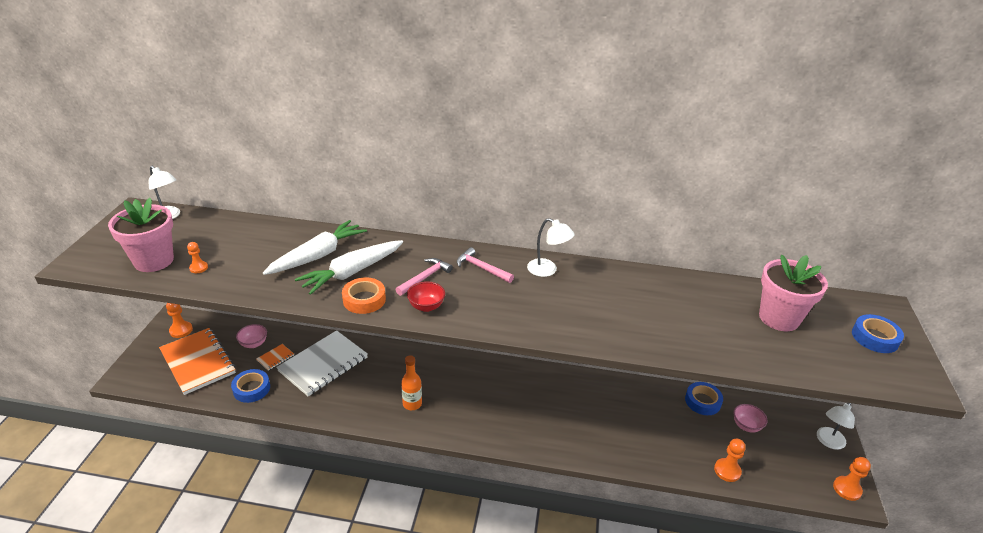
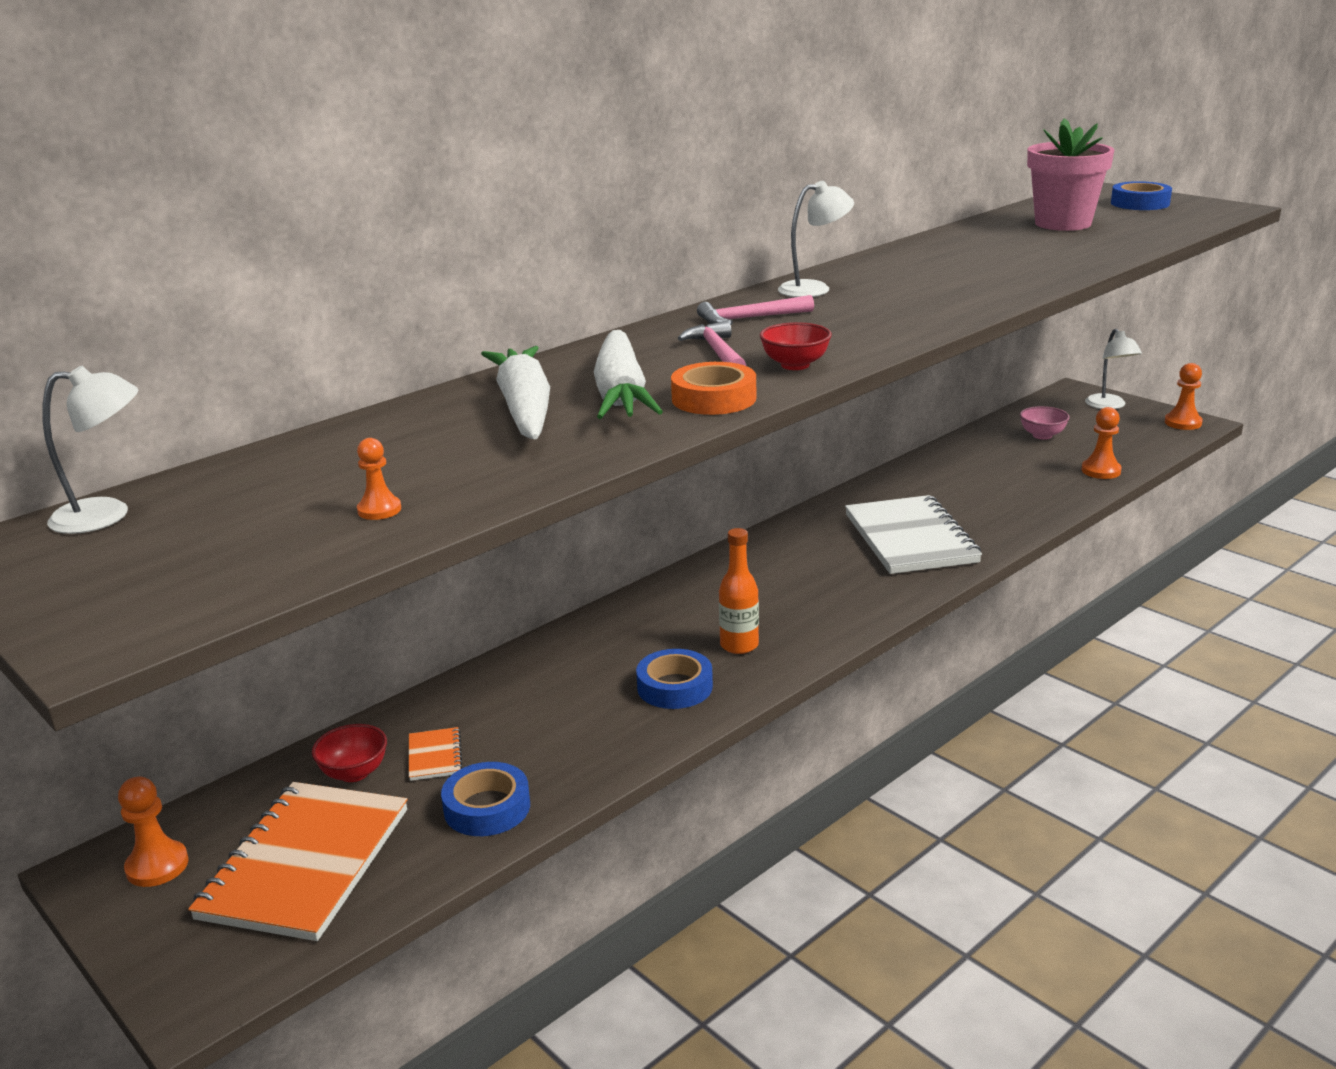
camera: 50 degrees left, 10 degrees down
pink flower pot [108,198,174,272] -> none
orange notebook [159,328,236,395] -> orange notebook turned 75 degrees counterclockwise [188,782,407,941]
pink bowl [236,324,267,348] -> red bowl [312,724,387,782]
white notebook [276,330,368,396] -> white notebook moved to [845,495,982,574]
blue tape [685,382,723,415] -> blue tape moved to [636,649,713,709]

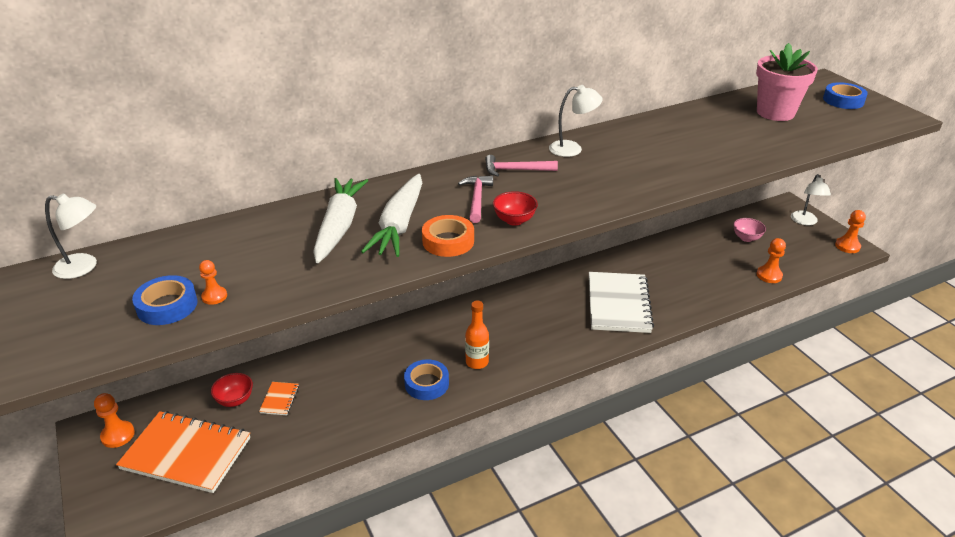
camera: 15 degrees right, 10 degrees up
orange notebook [188,782,407,941] -> orange notebook turned 75 degrees clockwise [116,411,250,493]
blue tape [441,762,530,836] -> blue tape moved to [132,275,198,325]

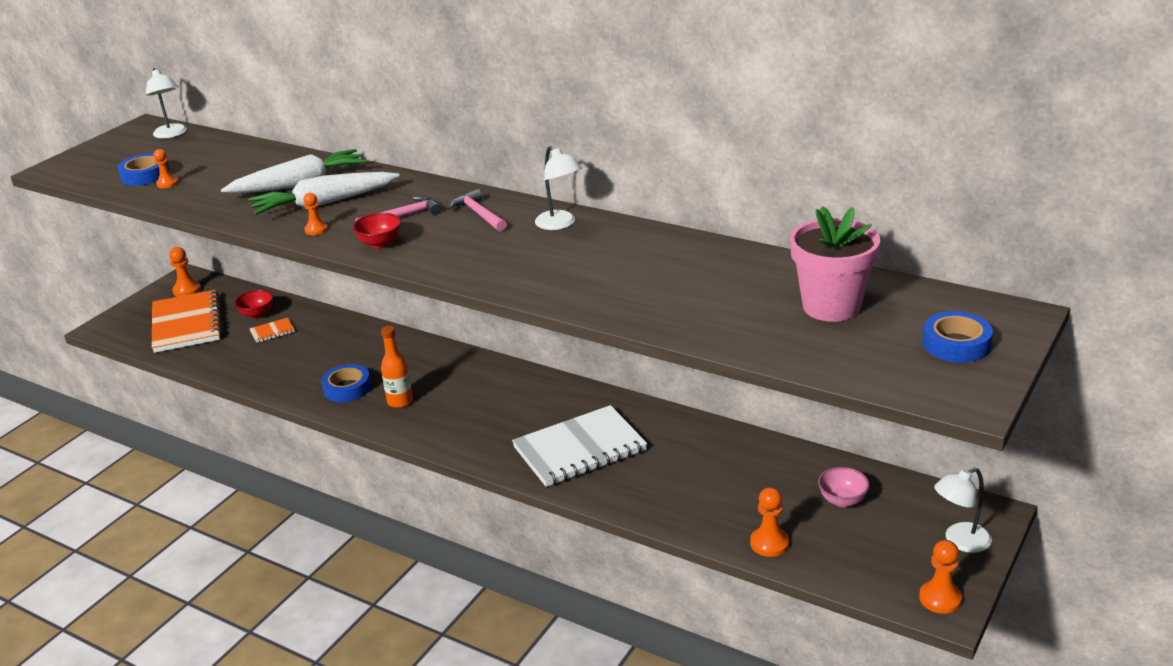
camera: 60 degrees right, 5 degrees down
orange tape [422,215,474,257] -> orange pawn [303,192,328,235]

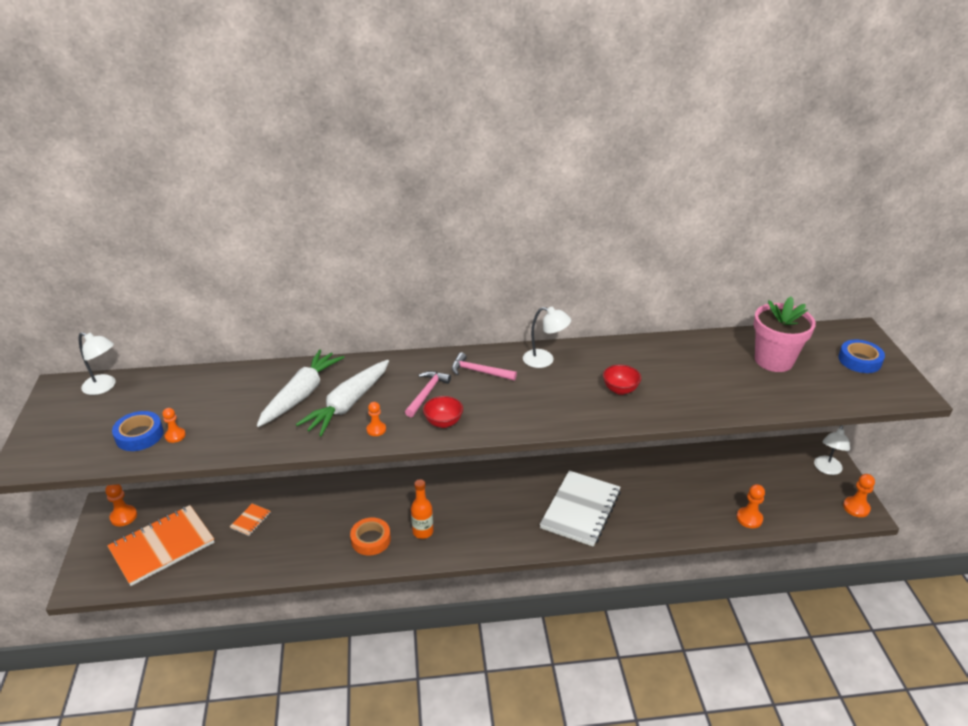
camera: 40 degrees left, 5 degrees up
orange notebook [152,290,222,353] -> orange notebook turned 75 degrees counterclockwise [107,505,215,586]
red bowl [234,290,273,319] -> red bowl moved to [603,365,642,395]
blue tape [321,364,371,402] -> orange tape [350,518,391,555]
pink bowl [818,467,869,507] -> none

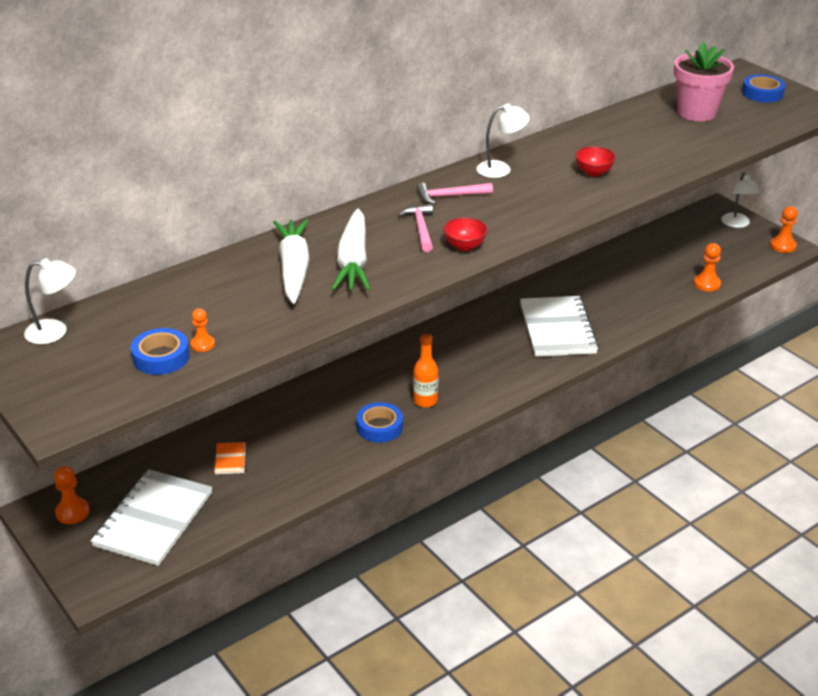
camera: 30 degrees left, 0 degrees up
orange notebook [107,505,215,586] -> white notebook [91,469,212,566]
orange tape [350,518,391,555] -> blue tape [356,402,403,443]
orange pawn [366,402,386,436] -> none

